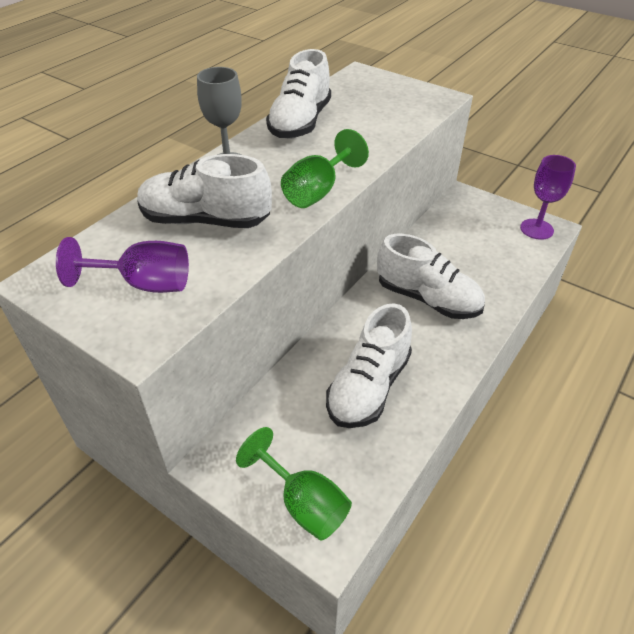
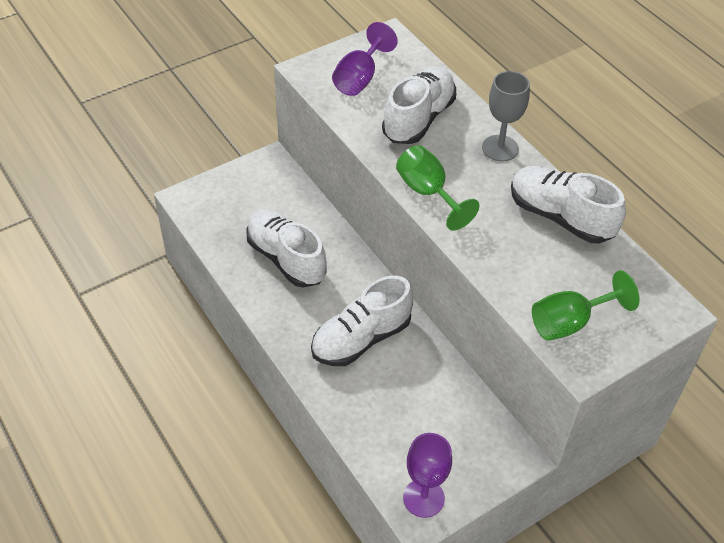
camera: 110 degrees right, 5 degrees up
green goblet [236,427,352,540] -> green goblet moved to [532,270,640,341]

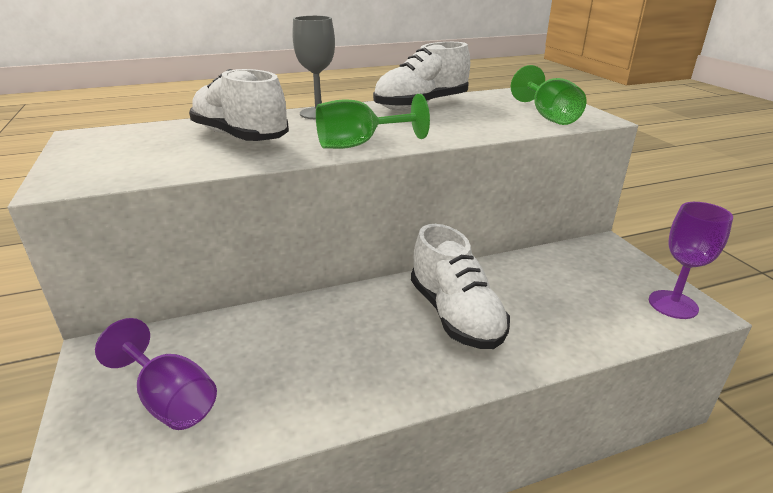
camera: 75 degrees left, 20 degrees down
white shoe [246,210,327,287] -> none
purple goblet [332,22,398,96] -> purple goblet moved to [95,318,217,430]

